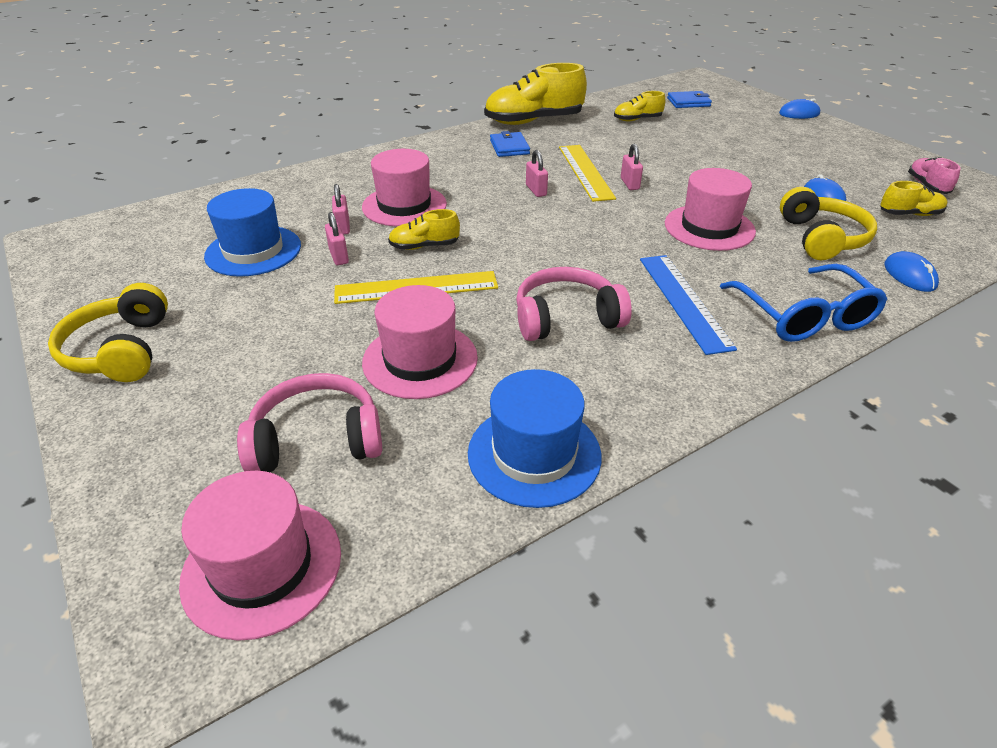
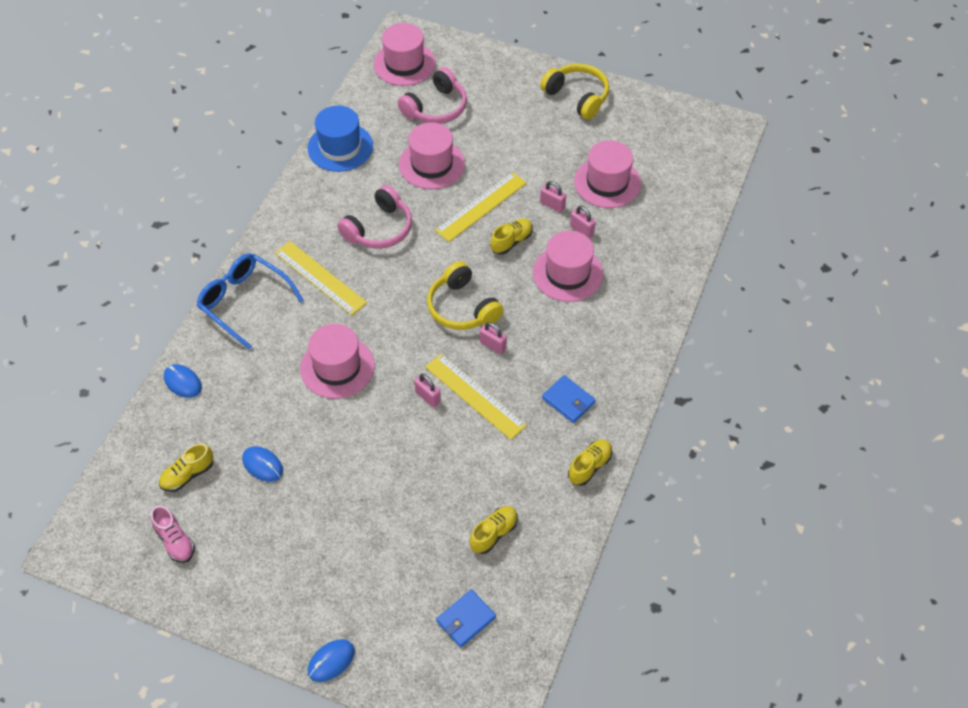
camera: 145 degrees right, 15 degrees up
blue hat [204,188,301,277] -> pink hat [574,140,641,208]
yellow shoe [484,63,587,125] -> yellow shoe [568,440,613,486], size x0.51
blue ruler [640,255,737,355] -> yellow ruler [275,241,367,315]
yellow headphones [780,187,877,260] -> yellow headphones moved to [427,261,504,330]

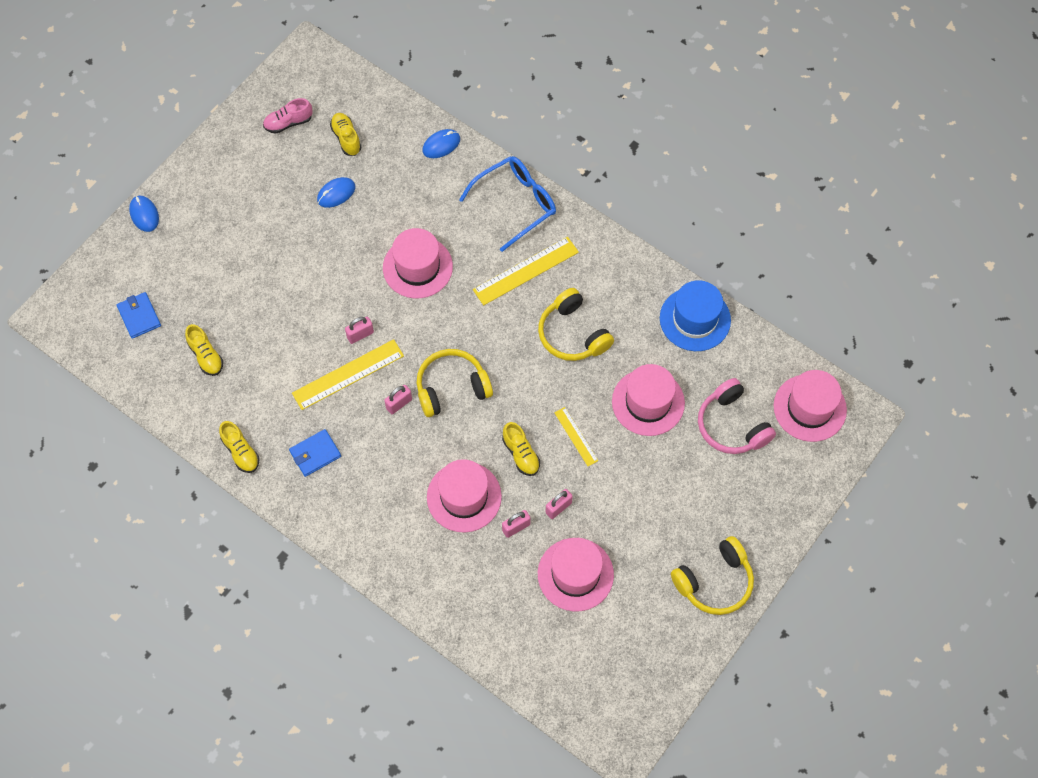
camera: 105 degrees right, 10 degrees up
pink headphones [337,185,412,249] -> yellow headphones [538,288,614,361]
yellow ruler [435,172,526,242] -> yellow ruler [554,407,598,466], size x0.57

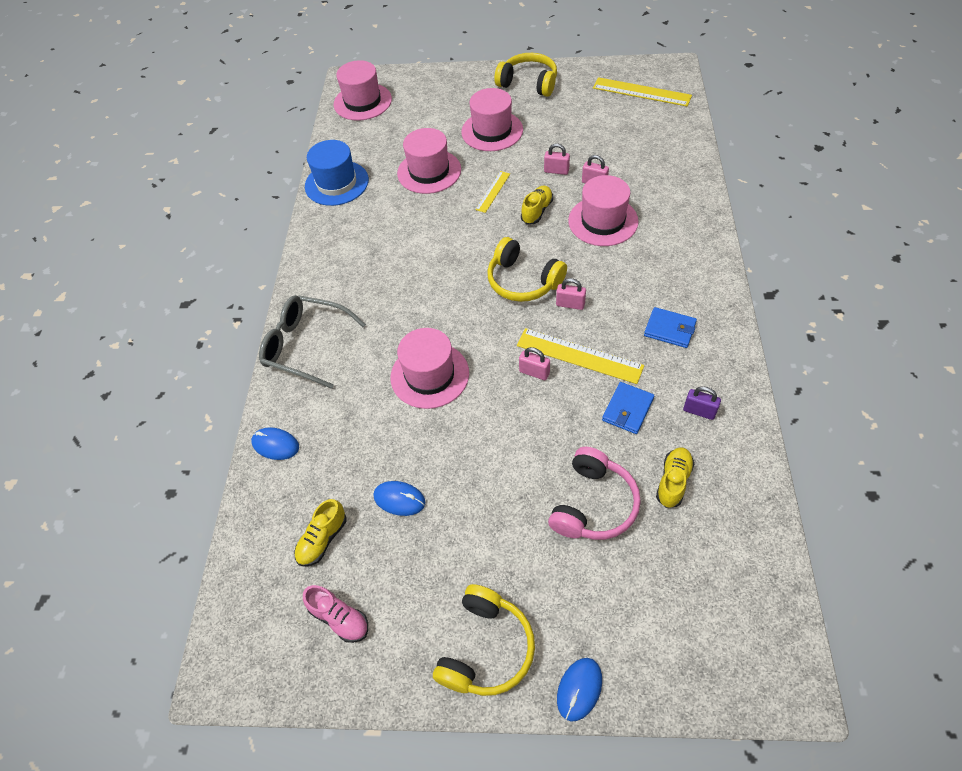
camera: 120 degrees left, 10 degrees down
blue wallet [117,292,161,339] -> blue wallet moved to [602,382,654,434]
yellow shoe [219,421,260,473] -> none
blue glasses [459,156,556,252] -> grey glasses [259,295,366,389]
yellow ruler [473,237,579,305] -> yellow ruler moved to [593,77,692,107]
yellow headphones [538,288,614,361] -> yellow headphones moved to [433,584,535,696]
pink hat [538,538,614,612] -> pink hat moved to [461,88,523,151]
pink headphones [698,378,776,454] -> pink headphones moved to [548,447,641,540]
none -> purple padlock [683,386,721,420]

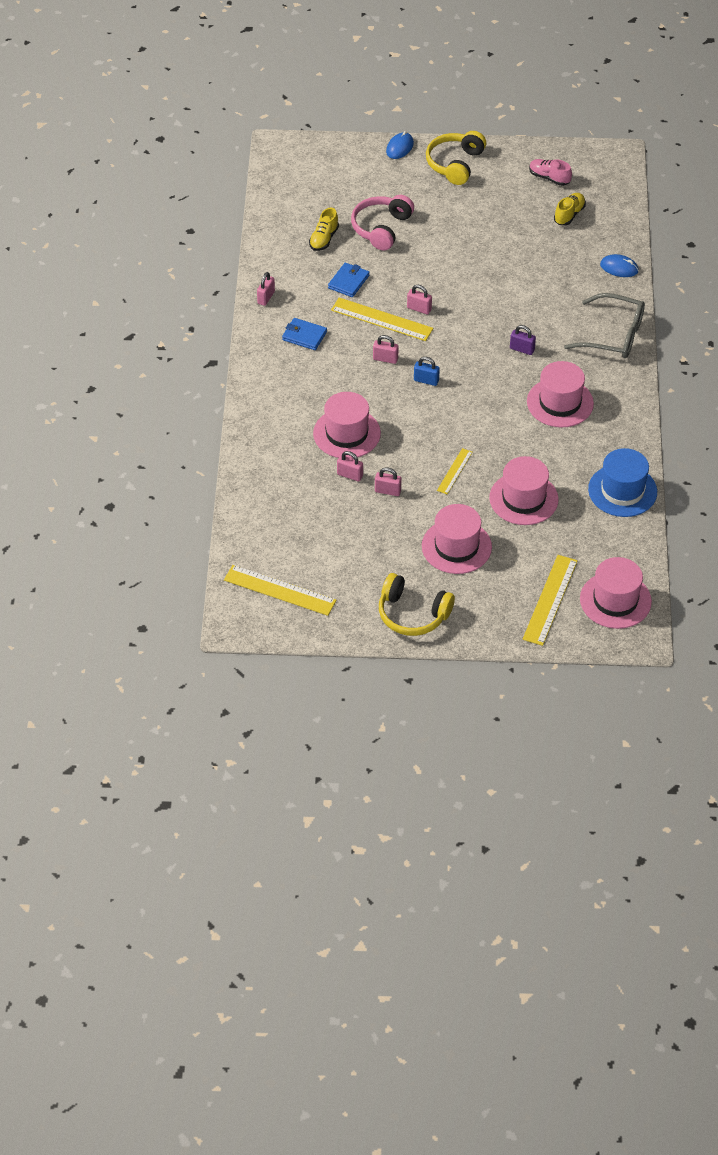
camera: 175 degrees right, 5 degrees down
blue mouse [373,481,425,516] -> none
pink hat [390,328,469,409] -> pink hat moved to [527,361,594,427]
yellow headphones [487,237,567,302] -> blue padlock [414,357,440,386]
yellow shoe [521,186,553,224] -> none
purple padlock [683,386,721,420] -> purple padlock moved to [510,325,536,355]
none -> pink padlock [257,272,275,306]
none -> yellow ruler [522,555,578,646]

